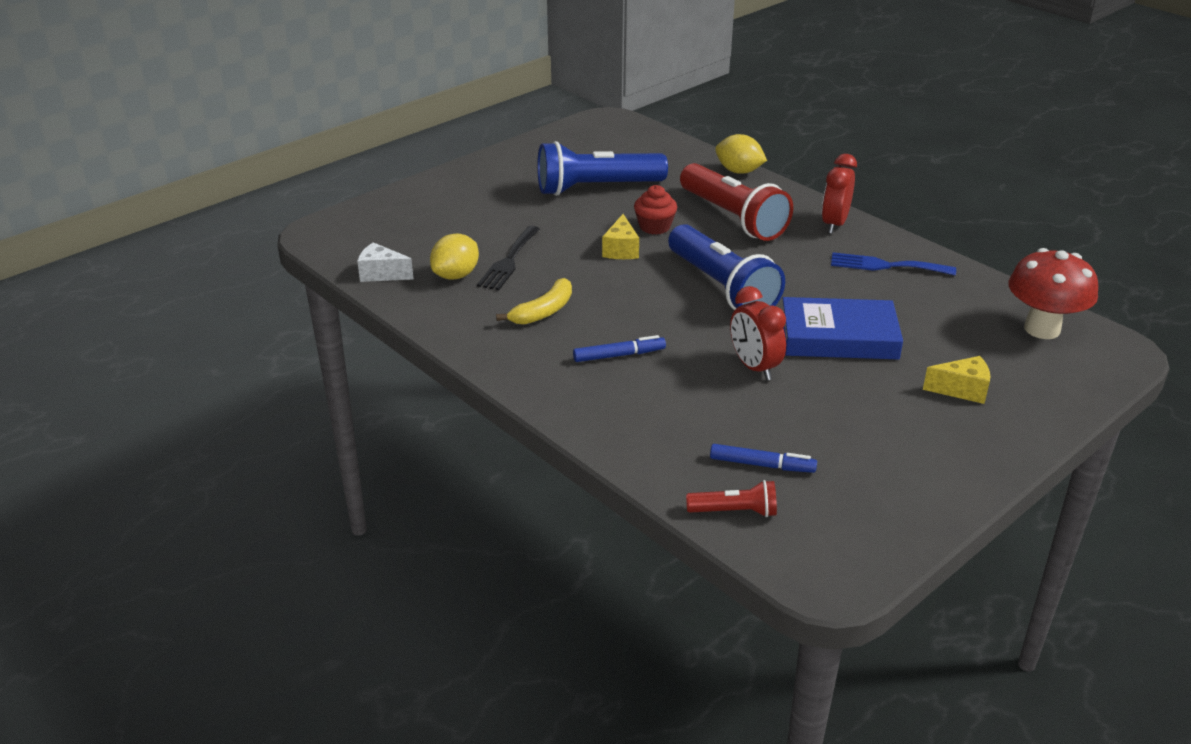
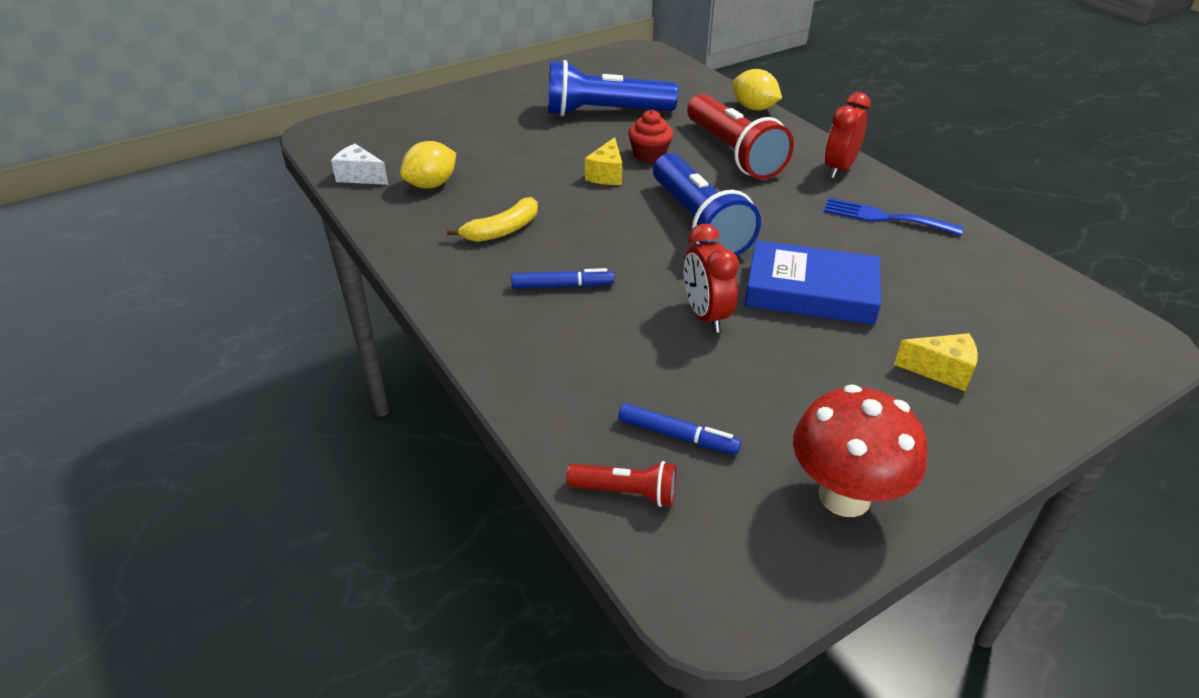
camera: 10 degrees right, 5 degrees up
black fork [477,226,540,290] -> none
red mushroom [1008,248,1098,339] -> red mushroom moved to [793,384,928,517]

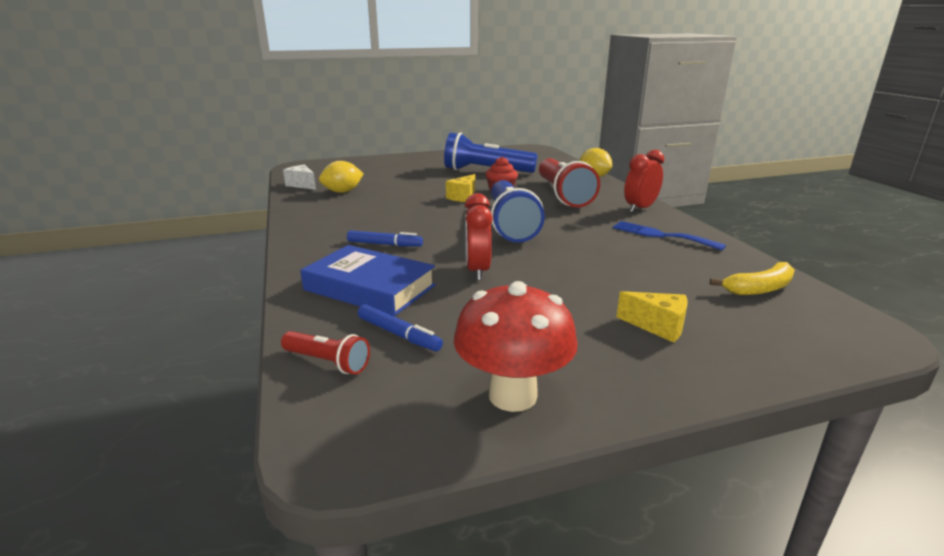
camera: 15 degrees right, 15 degrees down
yellow banana [447,197,538,242] -> yellow banana moved to [710,262,795,295]
blue book [745,240,881,325] -> blue book moved to [300,245,436,316]

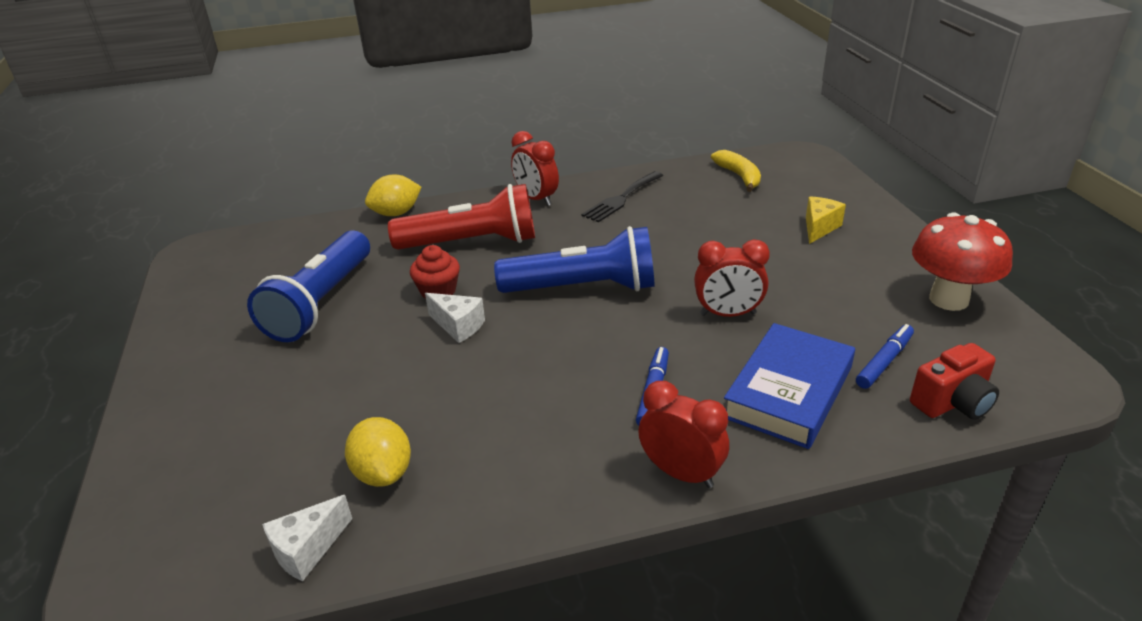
camera: 85 degrees left, 10 degrees up
red flashlight [281,331,370,374] -> red camera [910,343,999,420]
yellow cheese [446,174,475,202] -> white cheese [425,293,485,343]
blue fork [613,221,726,251] -> black fork [581,171,663,222]
none -> red clock [638,381,729,488]

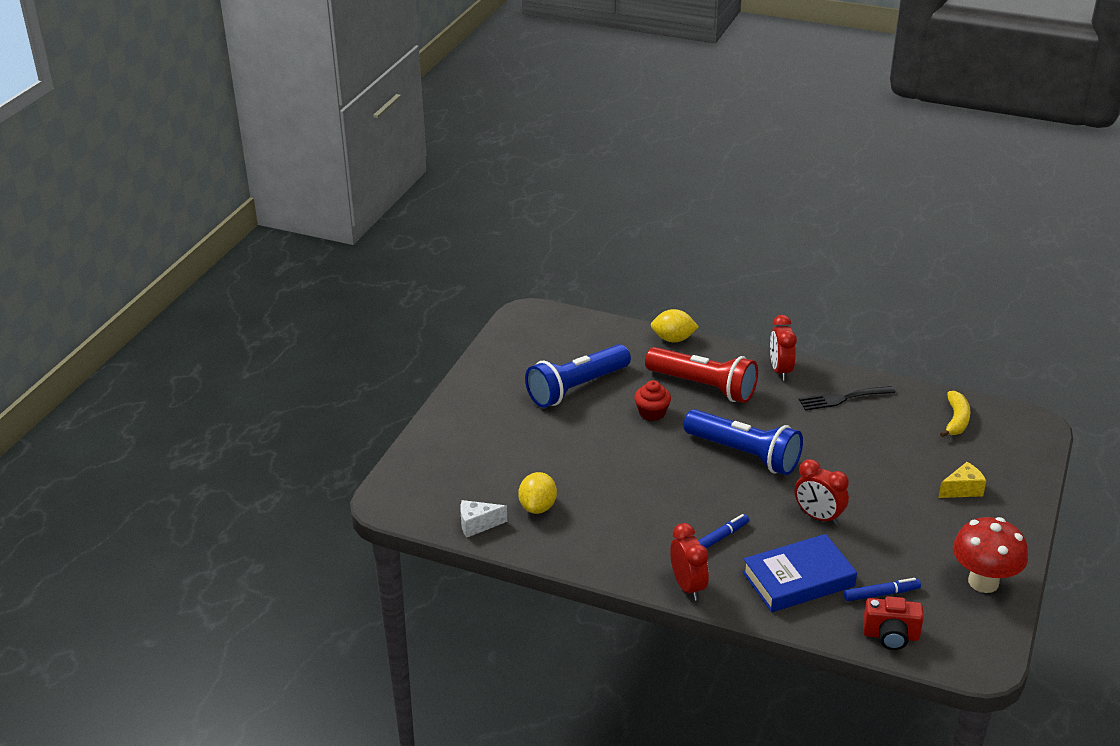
camera: 35 degrees right, 0 degrees up
white cheese [425,293,485,343] -> none

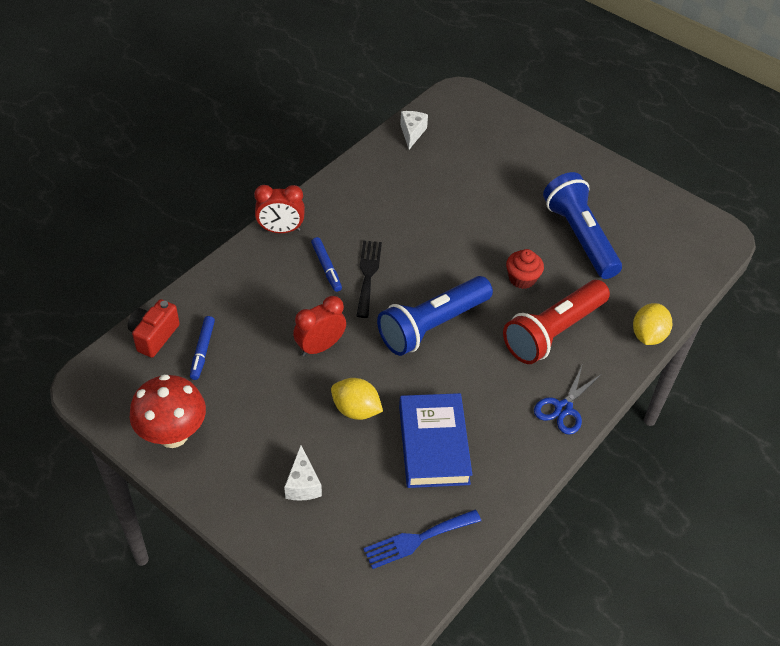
camera: 105 degrees right, 15 degrees up
yellow lemon [518,472,557,514] -> yellow lemon moved to [331,378,383,420]
blue book [742,534,857,612] -> blue book moved to [399,393,472,488]
red clock [770,315,797,381] -> blue scissors [534,366,602,435]
black fork [799,386,895,410] -> black fork moved to [357,241,382,318]
yellow cheese [938,462,986,498] -> white cheese [284,445,322,501]
yellow banana [940,391,971,437] -> blue fork [363,510,481,569]

